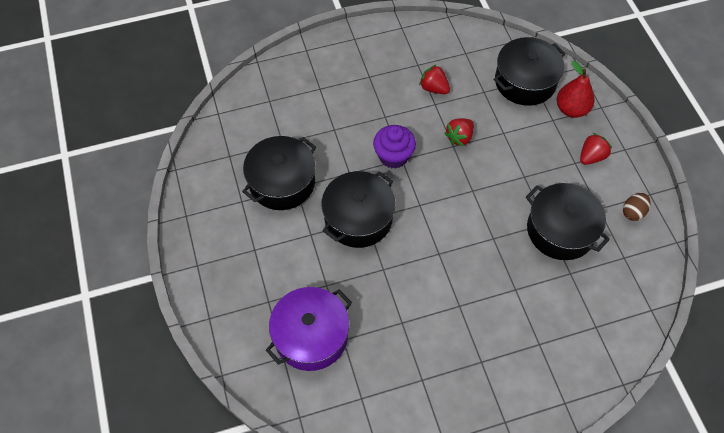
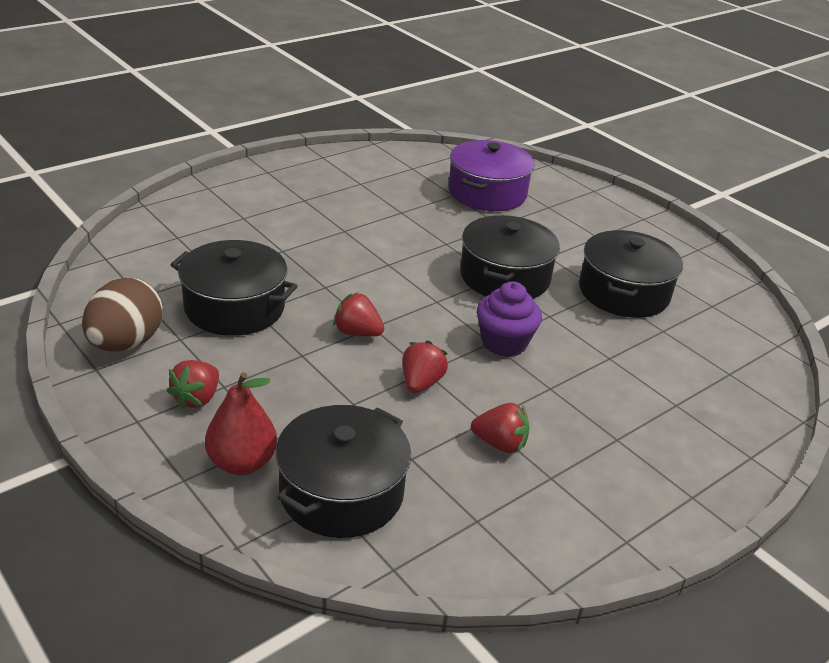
camera: 155 degrees right, 25 degrees down
brown egg [623,193,650,221] -> brown egg [82,277,163,352], size x1.85
none -> red strawberry [333,292,384,337]

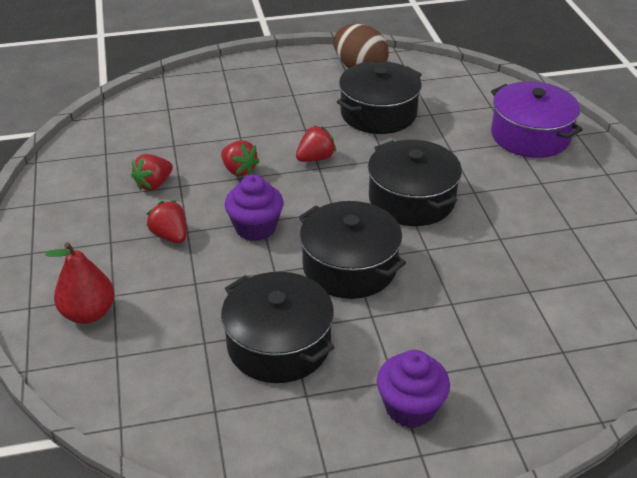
camera: 120 degrees right, 5 degrees up
red strawberry [167,360,219,410] -> red strawberry moved to [146,201,186,243]
red pear [205,372,277,475] -> red pear moved to [45,242,115,324]
black pot [275,405,411,538] -> black pot moved to [368,140,462,226]
purple pot [449,140,535,211] -> purple pot moved to [491,81,583,158]
none -> purple cupcake [377,350,450,428]

